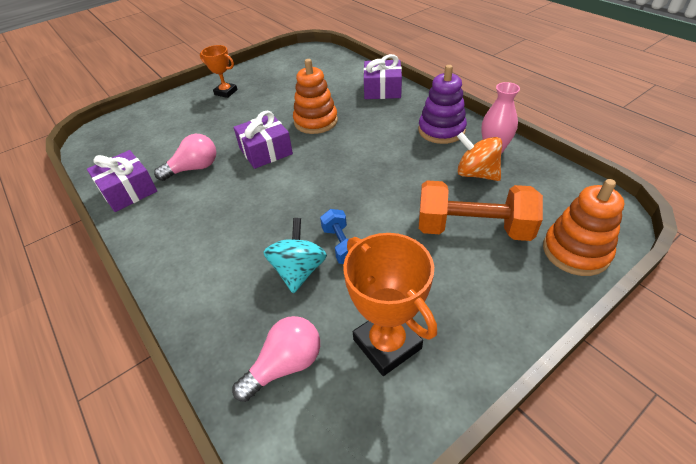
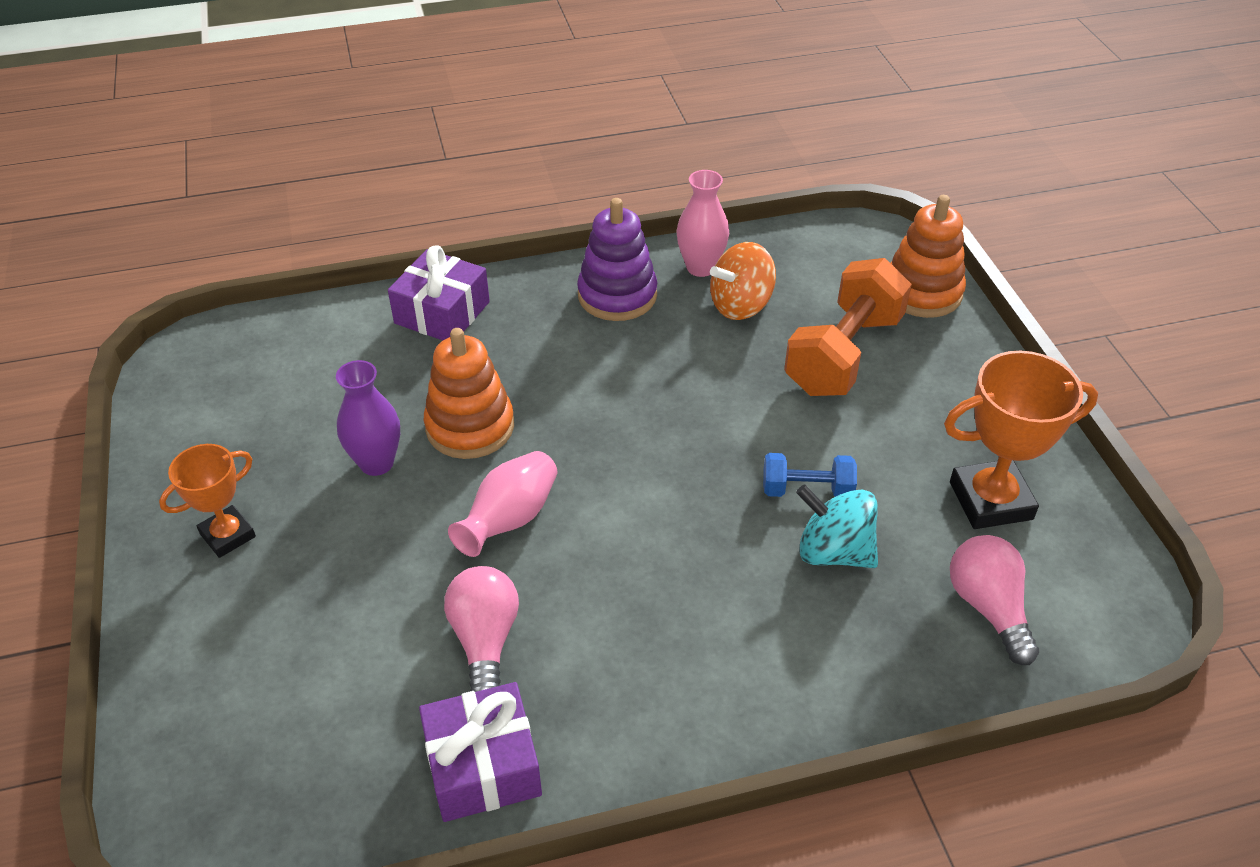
camera: 70 degrees left, 0 degrees up
purple gift [234,111,293,169] -> pink vase [448,451,557,557]
none -> purple vase [336,360,400,476]

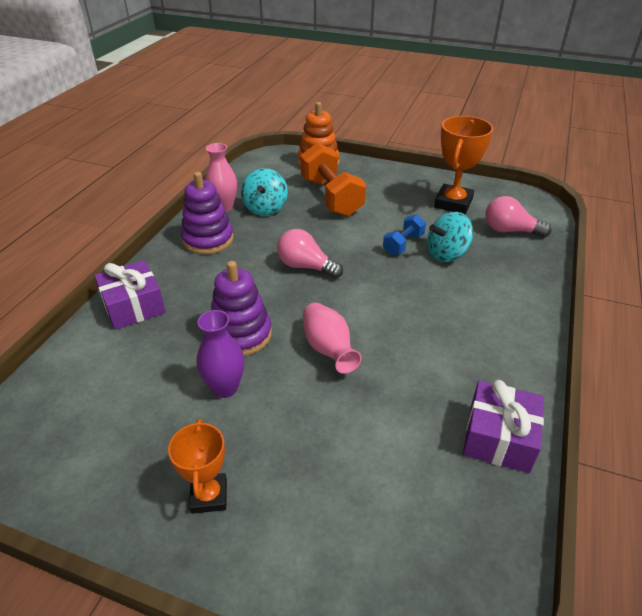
camera: 55 degrees left, 5 degrees down
orange stacking toy [424,328,514,459] -> purple stacking toy [211,261,272,356]
pink light bulb [444,566,519,692] -> pink light bulb moved to [277,229,343,279]
orange spinning top [710,242,776,320] -> turquoise spinning top [241,168,288,216]

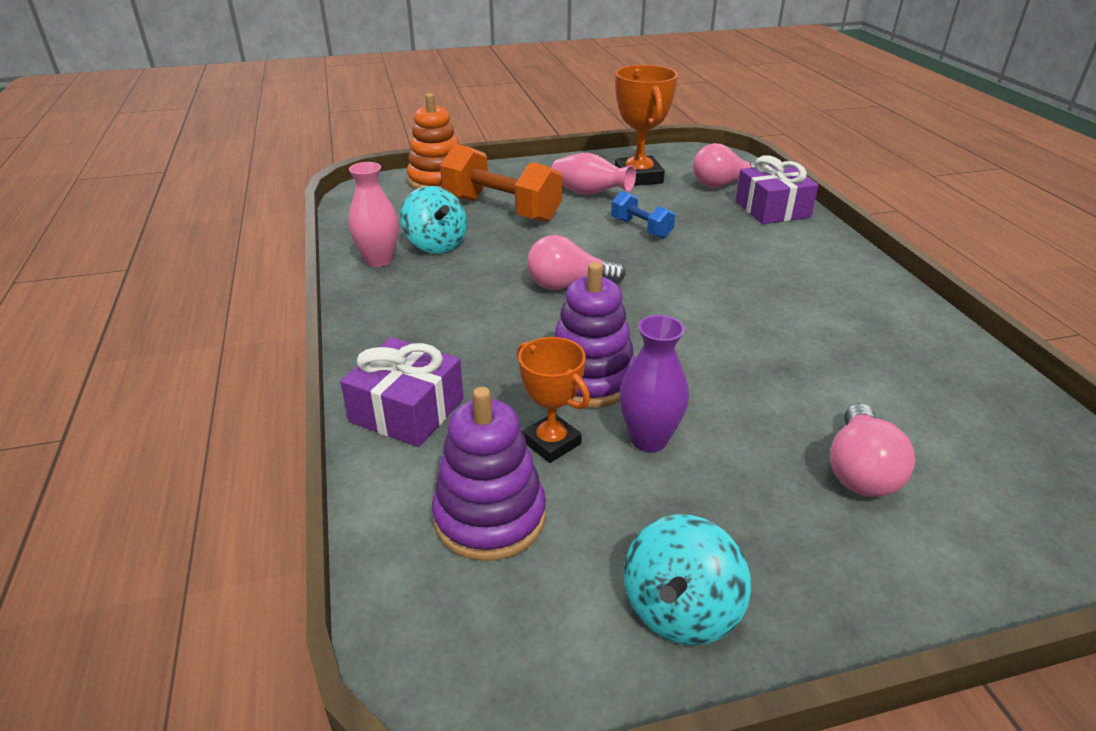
camera: 35 degrees left, 5 degrees down
orange trophy [168,419,227,514] -> orange trophy moved to [517,337,590,463]
purple stacking toy [181,172,234,254] -> purple stacking toy moved to [432,387,546,561]
pink vase [303,303,362,374] -> pink vase moved to [552,153,636,195]
blue dumbbell [383,214,426,255] -> blue dumbbell turned 45 degrees counterclockwise [611,191,675,238]
turquoise spinning top [427,212,473,262] -> turquoise spinning top moved to [624,514,751,646]
purple gift [463,380,544,473] -> purple gift moved to [735,155,819,224]
none -> pink light bulb [830,404,915,497]

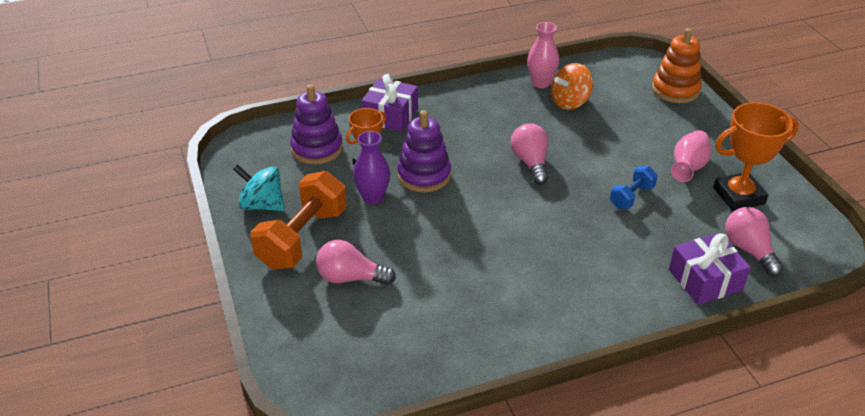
camera: 85 degrees right, 5 degrees up
turquoise spinning top [401,186,467,254] -> orange spinning top [551,63,593,110]
orange dumbbell [440,144,563,222] -> orange dumbbell moved to [250,171,347,269]

